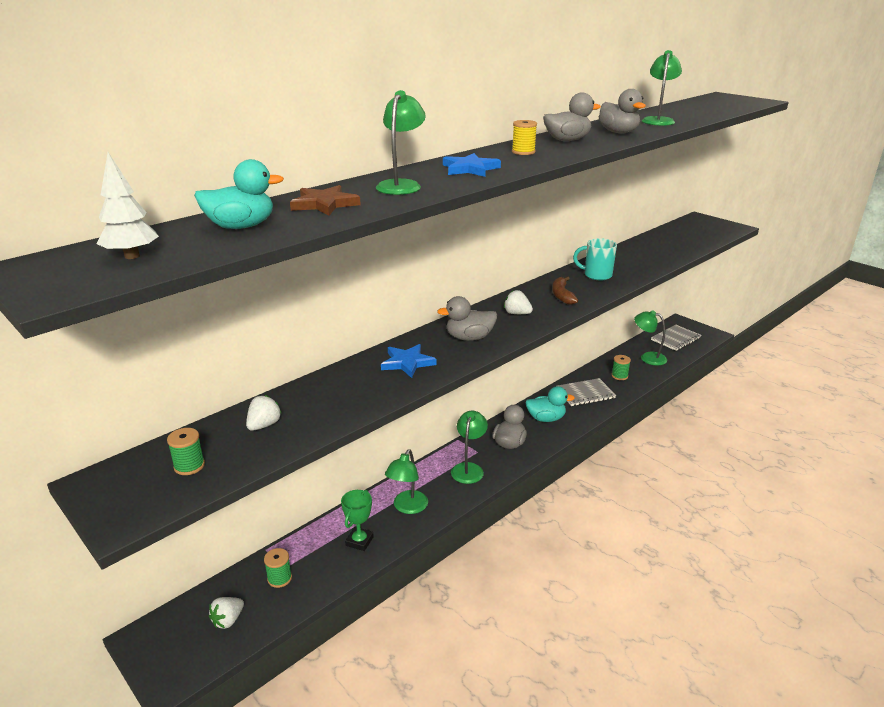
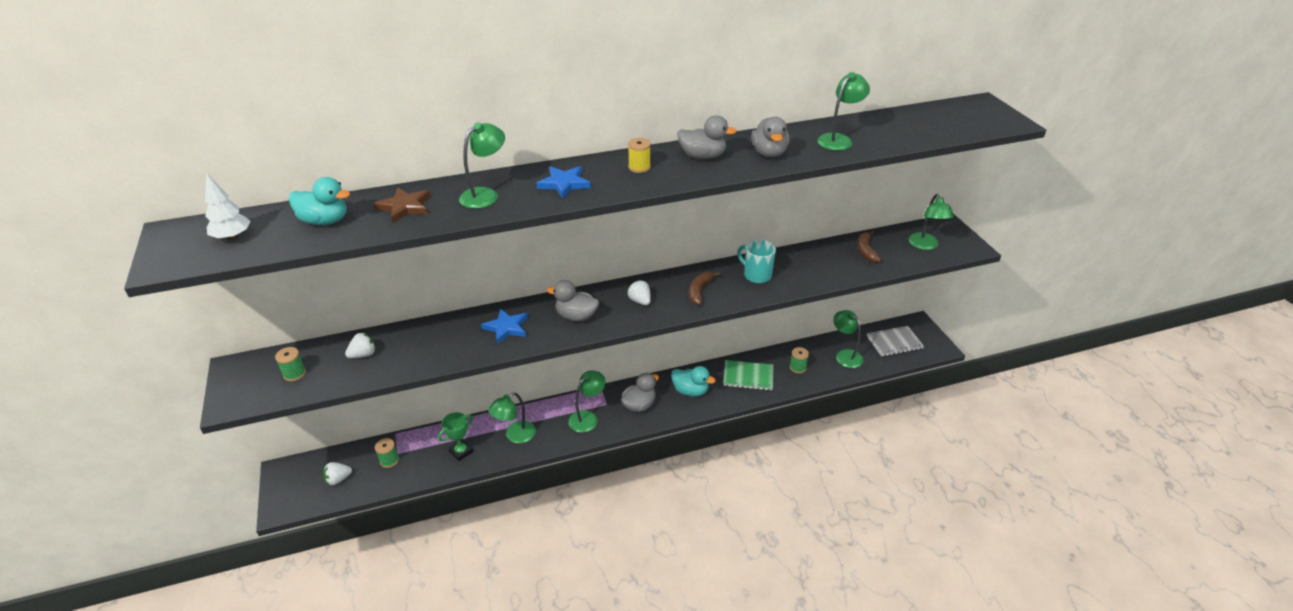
camera: 25 degrees right, 10 degrees up
grey notebook [557,378,616,406] -> green notebook [723,360,773,391]
none -> brown banana [858,230,881,263]
none -> green lamp [908,194,954,250]

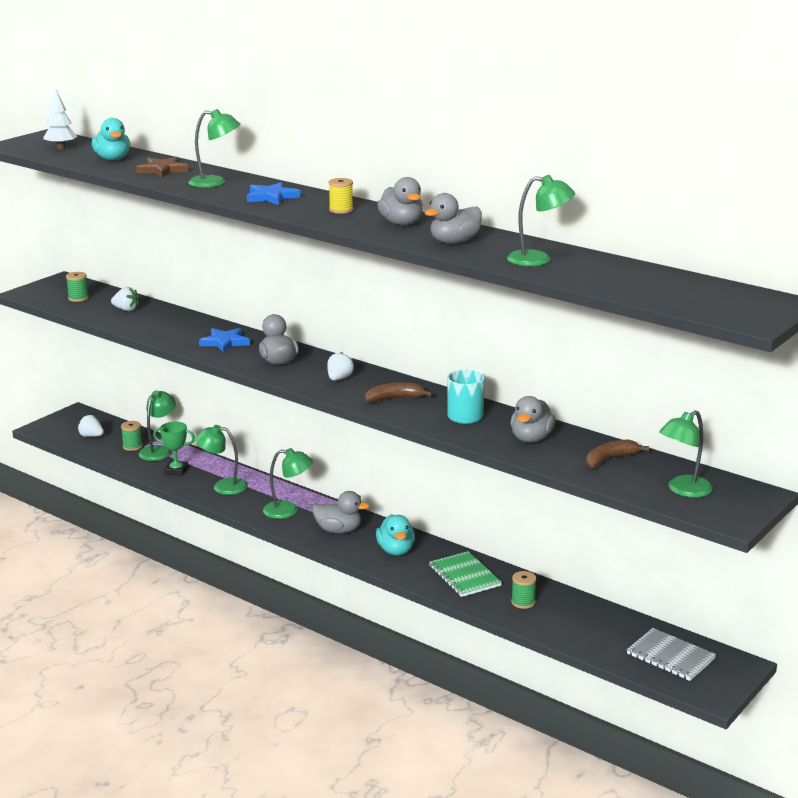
camera: 55 degrees right, 15 degrees down
green lamp [833,310,863,368] -> green lamp moved to [139,390,176,461]
none -> grey duck [511,396,556,443]

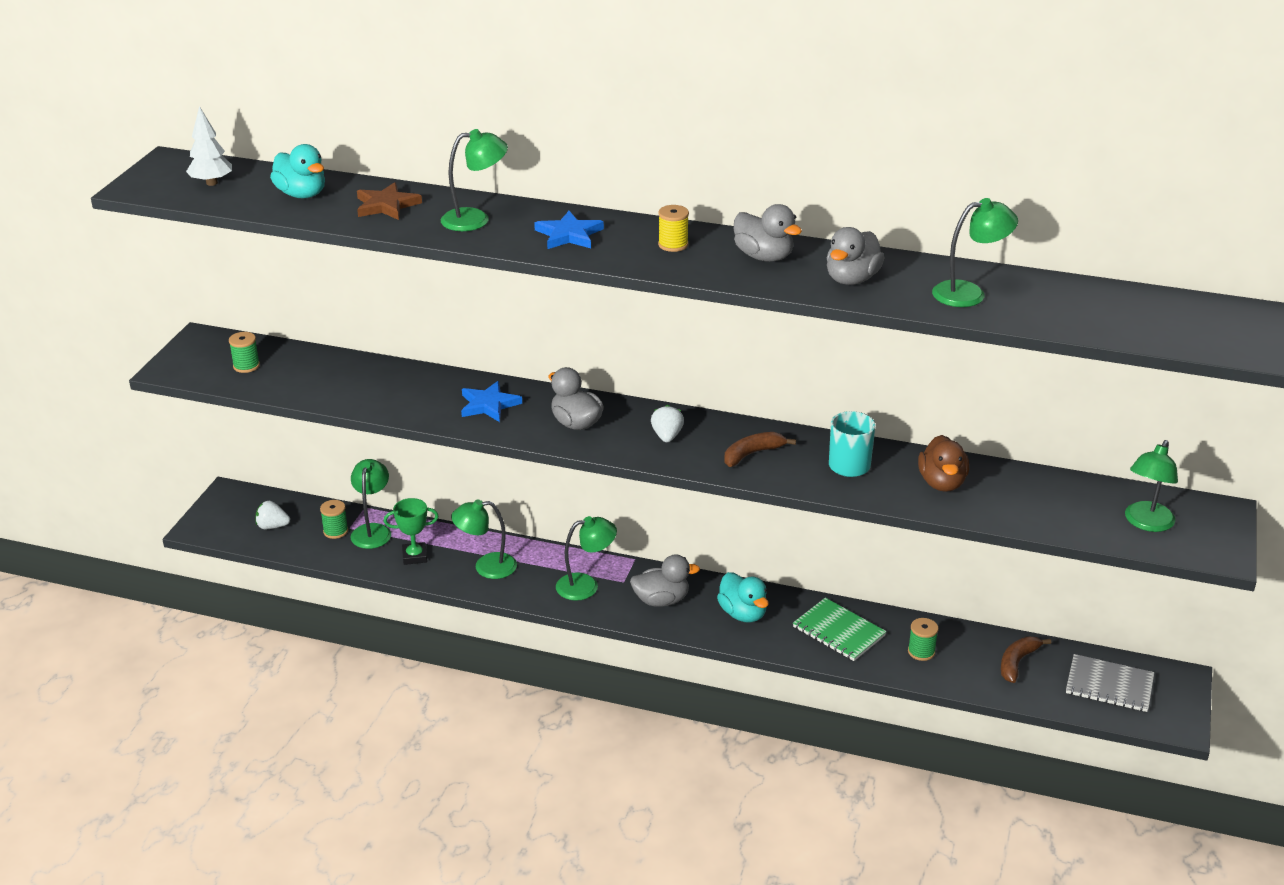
camera: 20 degrees left, 10 degrees up
white strawberry [111,287,139,311] -> none
grey duck [511,396,556,443] -> brown duck [918,435,969,492]
brown banana [586,439,649,468] -> brown banana moved to [1001,637,1051,683]

